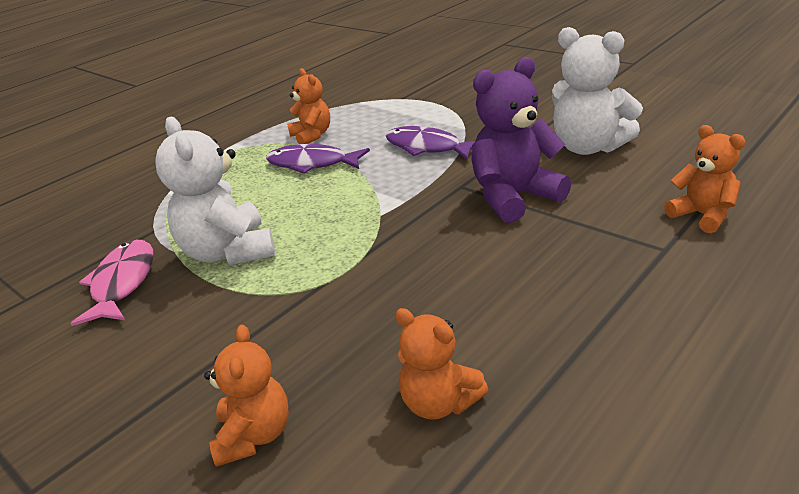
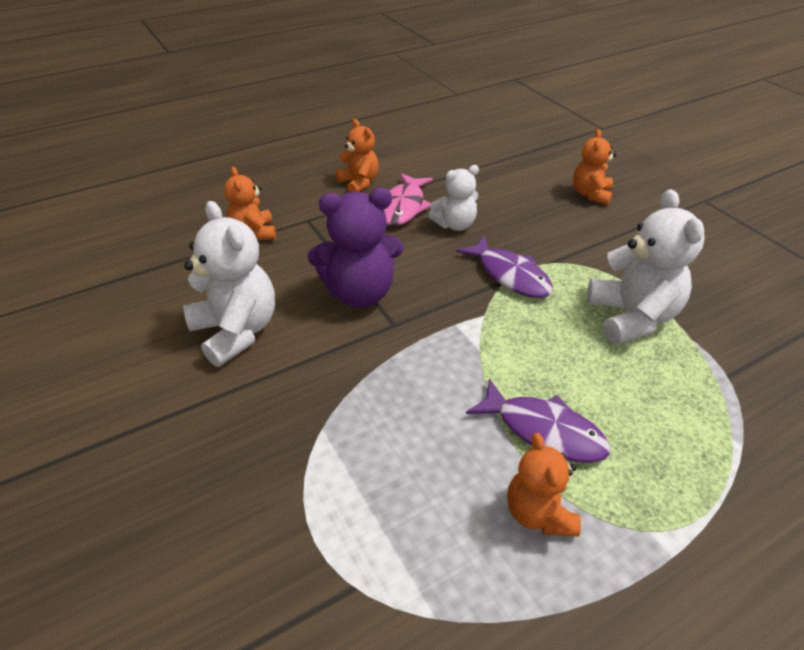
camera: 165 degrees left, 10 degrees up
pink fish [71,240,153,326] -> pink fish moved to [384,173,433,226]
purple fish [386,126,475,160] -> purple fish moved to [456,236,553,298]
orange teddy bear [395,308,488,420] -> orange teddy bear moved to [336,119,379,192]
none -> white teddy bear [429,165,479,231]

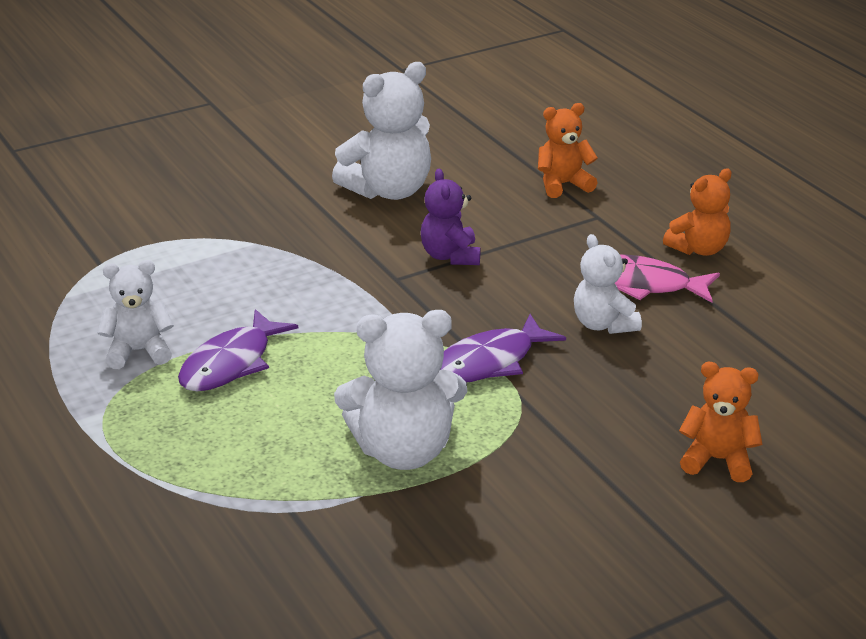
camera: 90 degrees right, 10 degrees down
purple teddy bear [308,188,404,308] -> purple teddy bear [421,169,480,265], size x0.61
orange teddy bear [507,433,581,537] -> white teddy bear [97,260,174,369]

